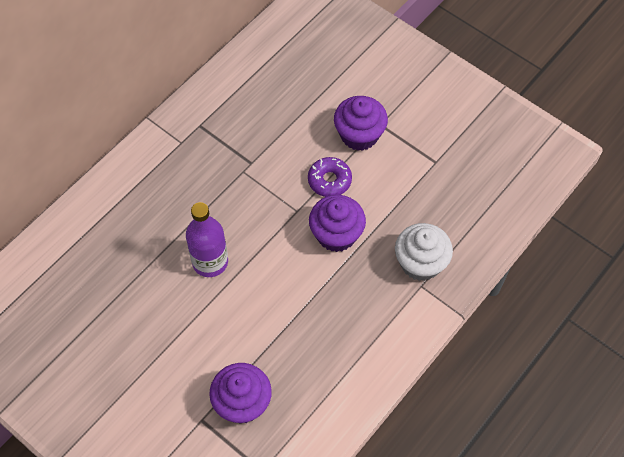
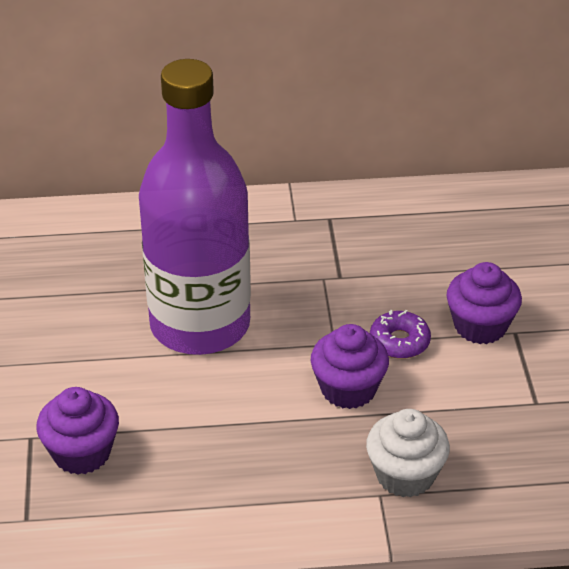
camera: 45 degrees right, 20 degrees down
purple bottle [186,202,228,277] -> purple bottle [139,59,251,355], size x2.13

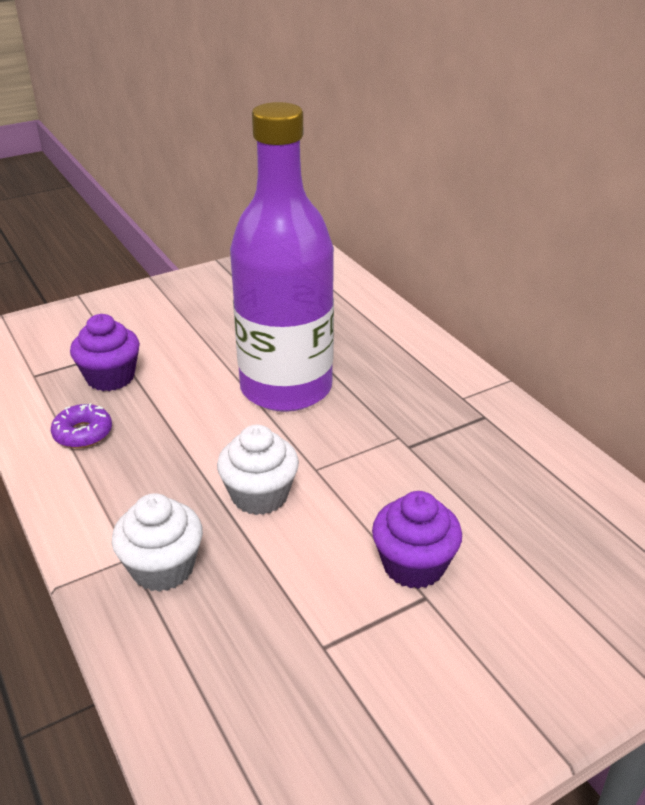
camera: 65 degrees right, 5 degrees down
purple cupcake [311,324,389,409] -> white cupcake [217,425,299,515]
purple donut [370,310,431,359] -> purple donut moved to [51,403,112,448]

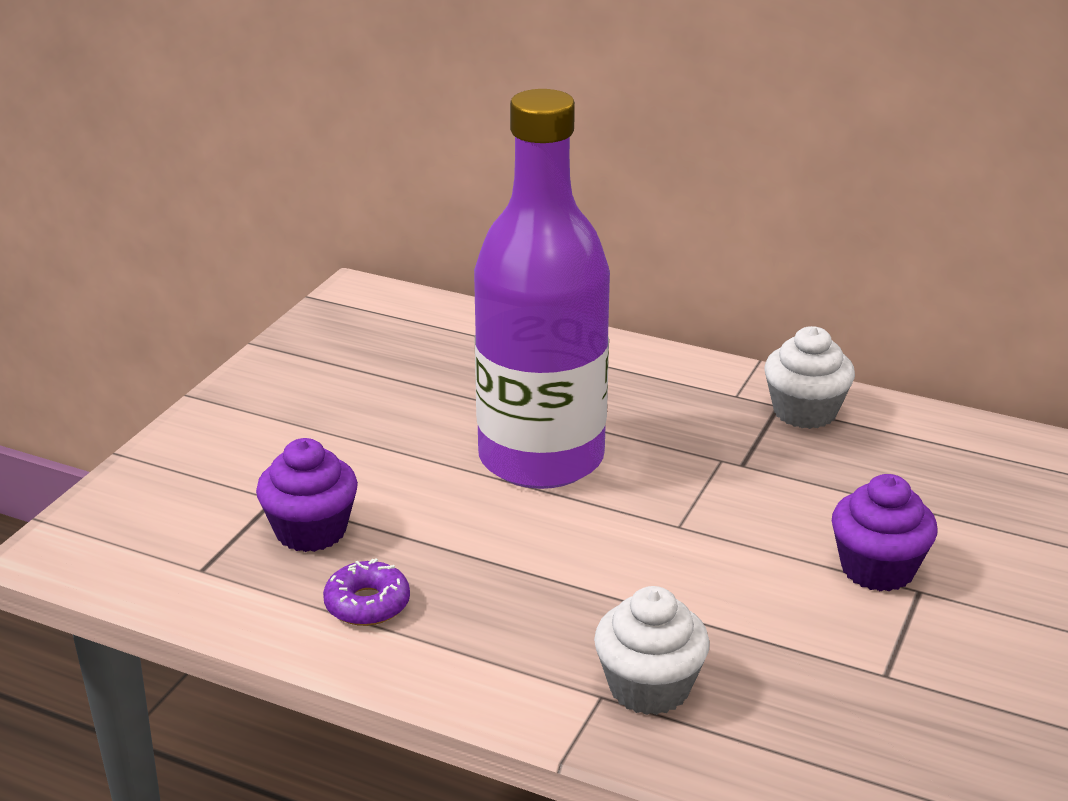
camera: 35 degrees left, 5 degrees down
white cupcake [217,425,299,515] -> white cupcake moved to [764,326,855,429]

